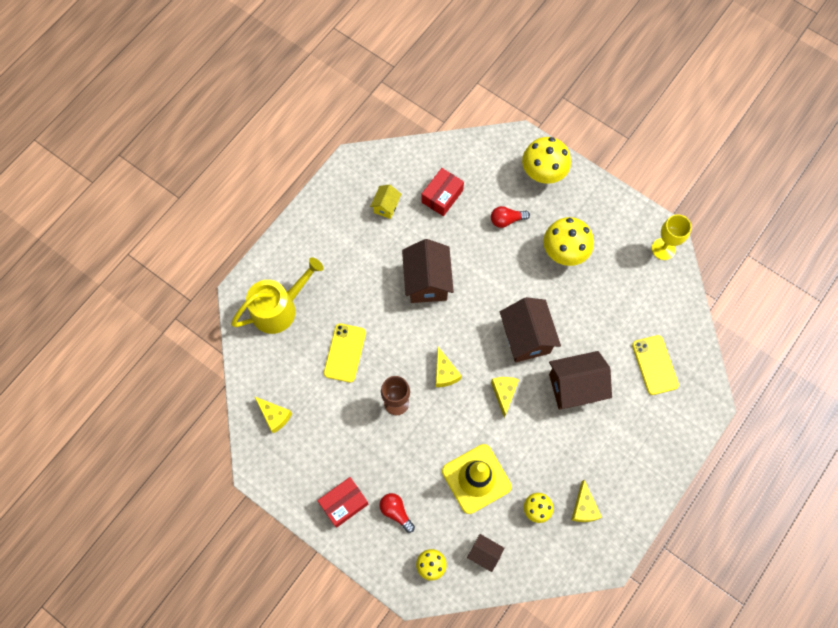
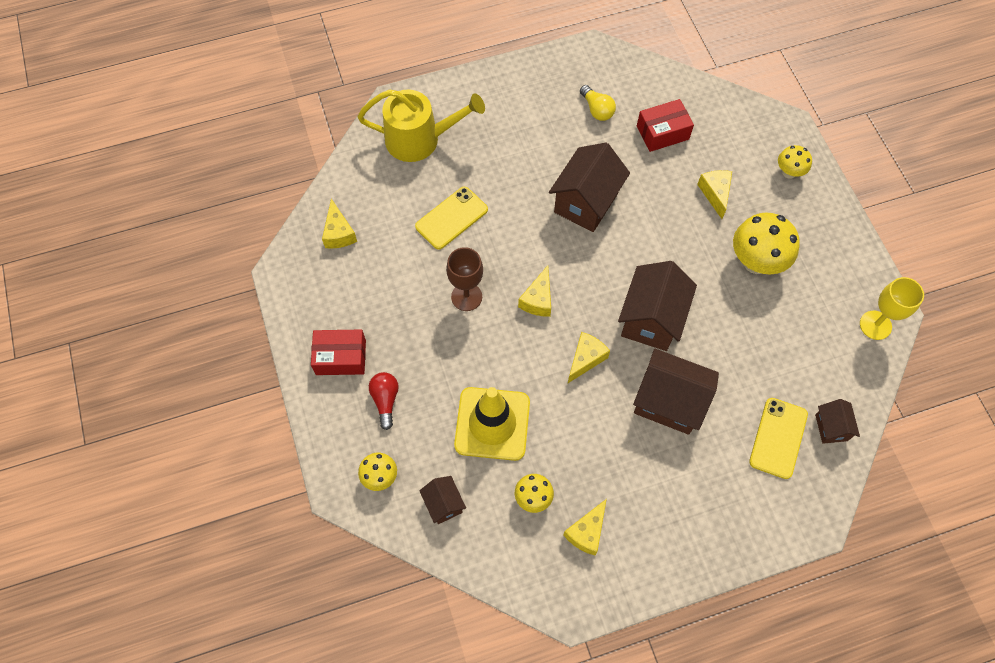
camera: 35 degrees right, 5 degrees down
yellow house [370,184,401,219] -> yellow light bulb [580,85,616,121]
red light bulb [491,206,530,228] -> yellow cheese [697,170,732,219]
yellow mushroom [522,137,571,184] -> yellow mushroom [778,145,812,179], size x0.55
none -> brown house [815,399,860,444]

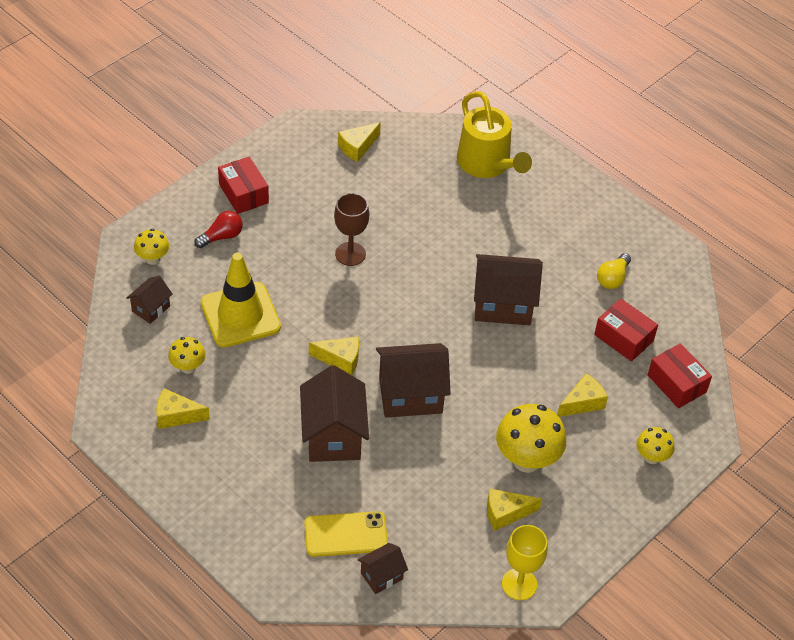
camera: 60 degrees right, 15 degrees down
yellow phone [415,187,488,250] -> none
yellow cheese [518,265,551,317] -> yellow cheese moved to [487,488,542,531]
none -> red box [648,343,712,408]

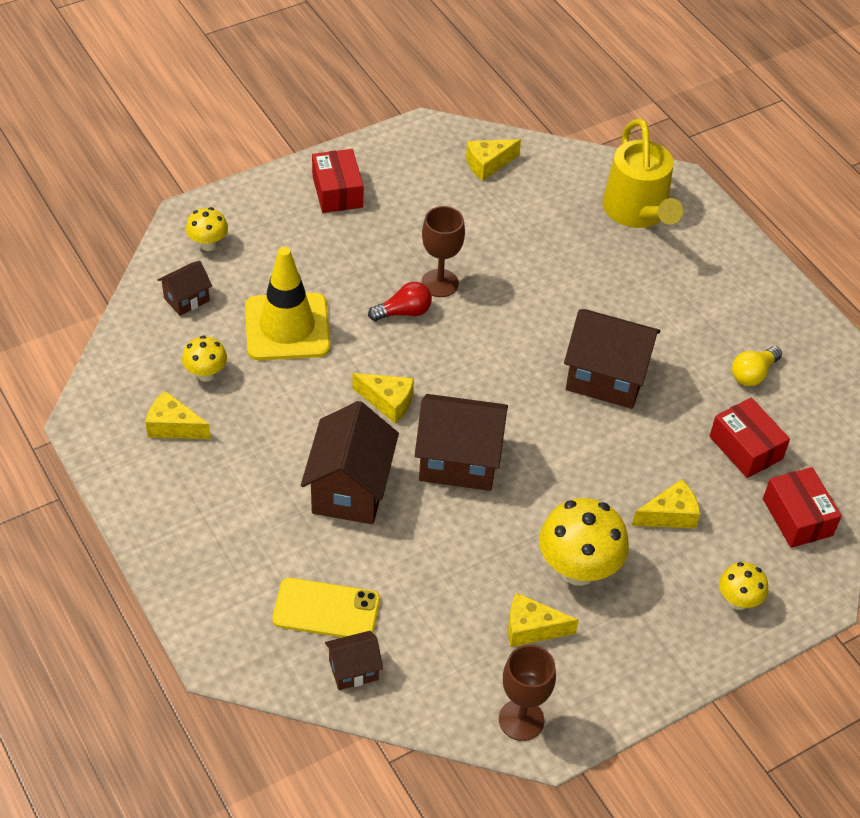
camera: 15 degrees right, 0 degrees up
red light bulb [194,211,243,248] -> red light bulb moved to [368,282,432,321]
yellow goblet [502,525,548,600] -> brown goblet [499,645,556,741]

